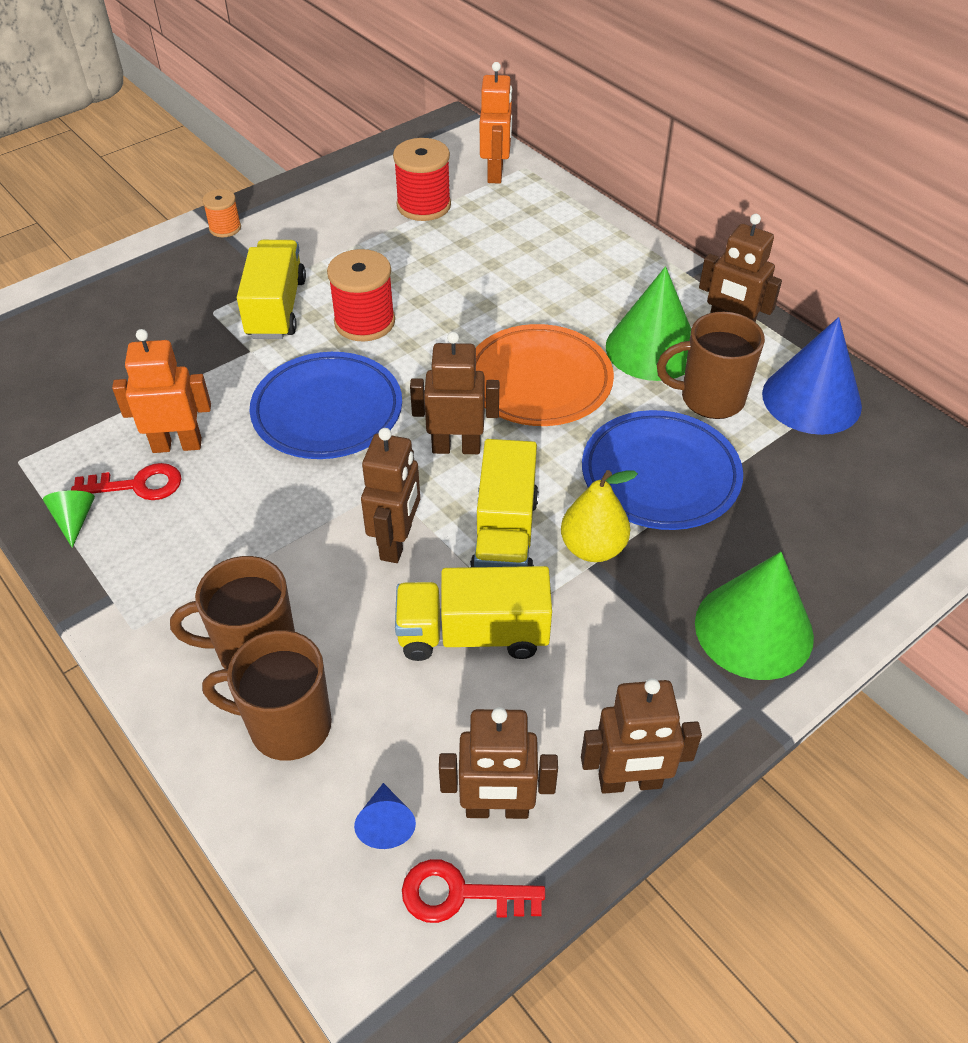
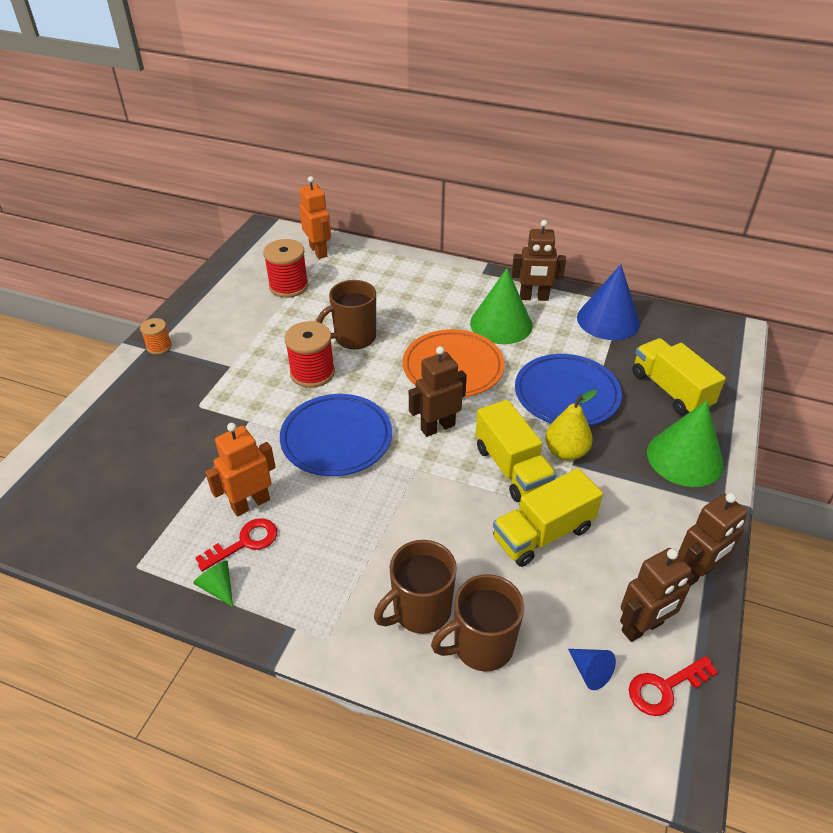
camera: 30 degrees left, 5 degrees down
yellow truck [237,240,306,339] -> yellow truck moved to [632,338,726,415]
brown robot [361,428,420,563] -> none
brown mug [657,312,765,419] -> brown mug moved to [316,280,376,349]

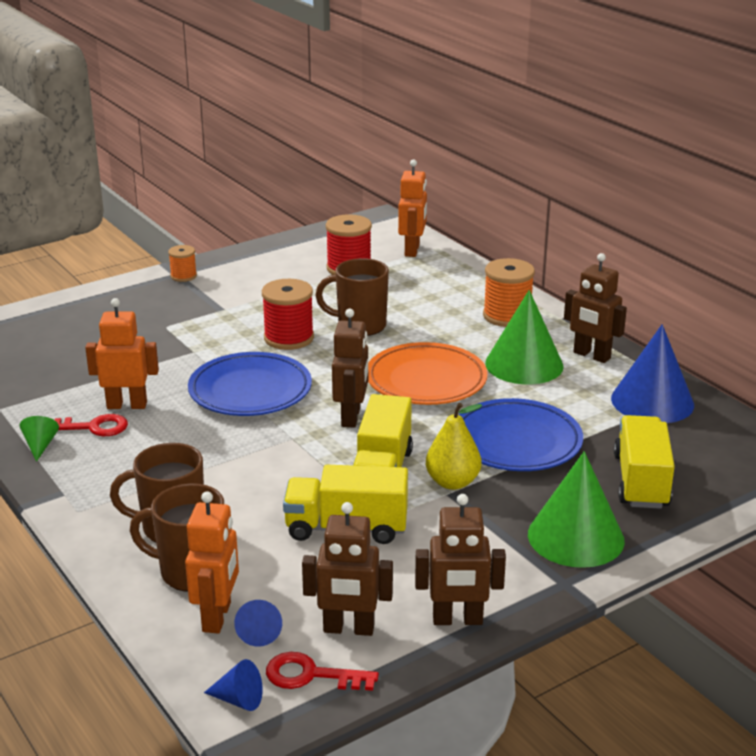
camera: 35 degrees right, 15 degrees down
brown robot [409,346,467,437] -> brown robot turned 90 degrees clockwise [332,309,368,428]
none -> orange robot [185,491,239,633]
none -> blue cone [204,659,263,711]
none -> orange spool [483,258,535,327]

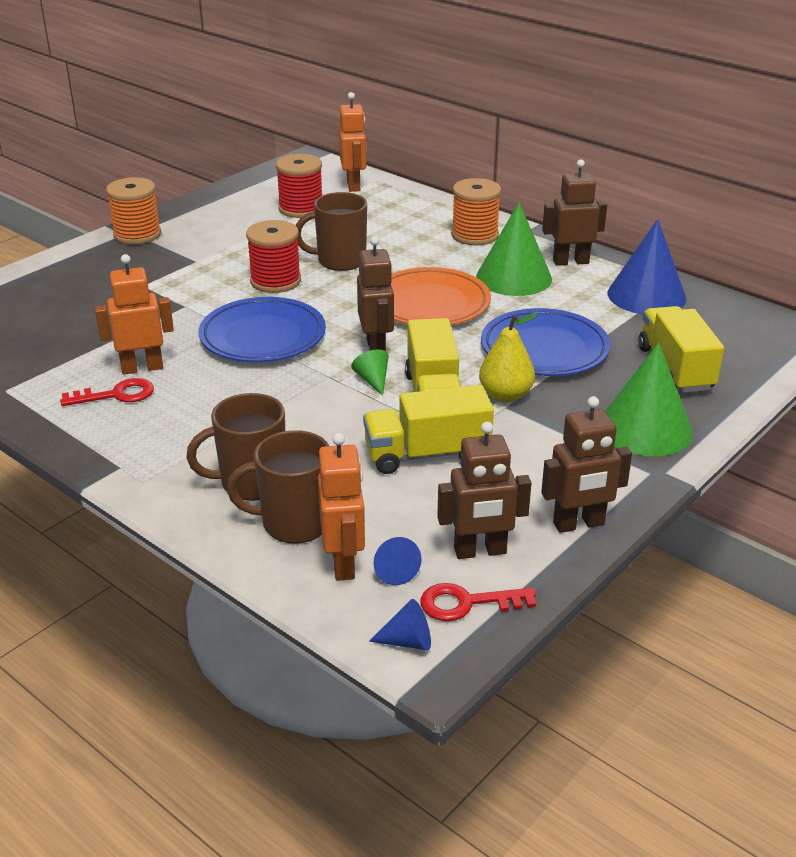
camera: 15 degrees left, 5 degrees up
green cone [20,416,59,462] -> green cone moved to [351,349,389,395]
orange spool [168,245,197,282] -> orange spool [106,177,161,245], size x1.74
brown robot [564,253,627,363] -> brown robot turned 150 degrees clockwise [542,159,607,266]

